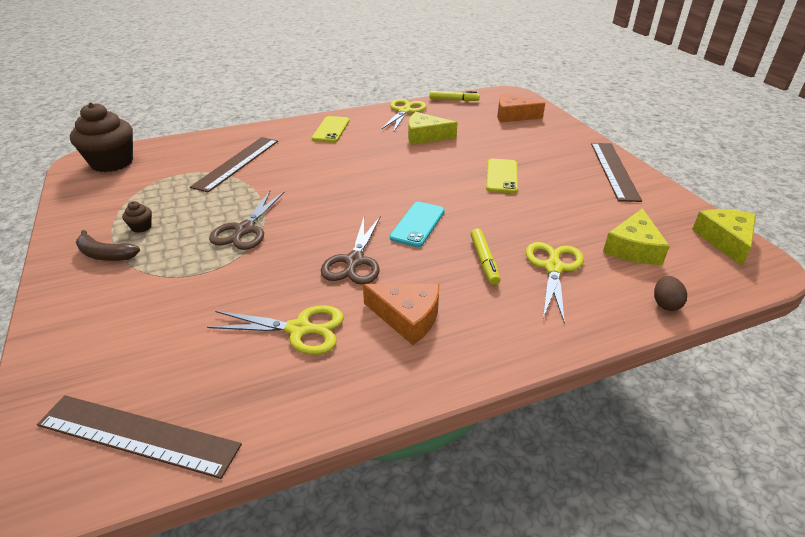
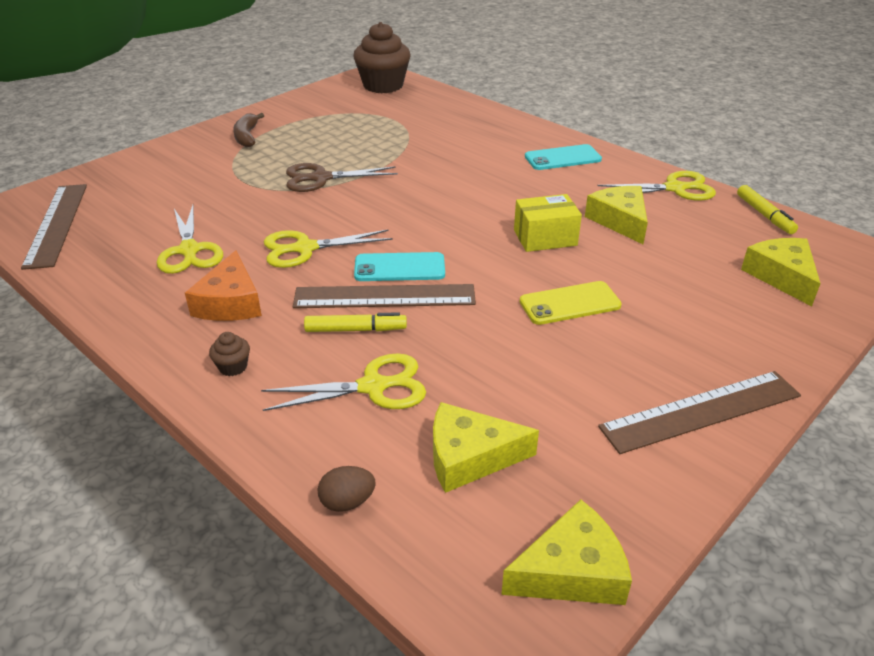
camera: 65 degrees right, 0 degrees up
brown cupcake [122,201,152,233] -> brown cupcake moved to [209,332,250,376]
brown ruler [190,137,278,192] -> brown ruler moved to [293,284,476,308]
yellow phone [312,116,350,143] -> turquoise phone [525,144,602,170]
brown scissors [321,217,380,285] -> yellow scissors [264,229,393,268]
yellow marker [471,228,501,285] -> yellow marker turned 150 degrees counterclockwise [304,312,407,332]
orange cheese [497,93,545,123] -> yellow cheese [741,238,821,306]
none -> yellow box [514,194,582,252]

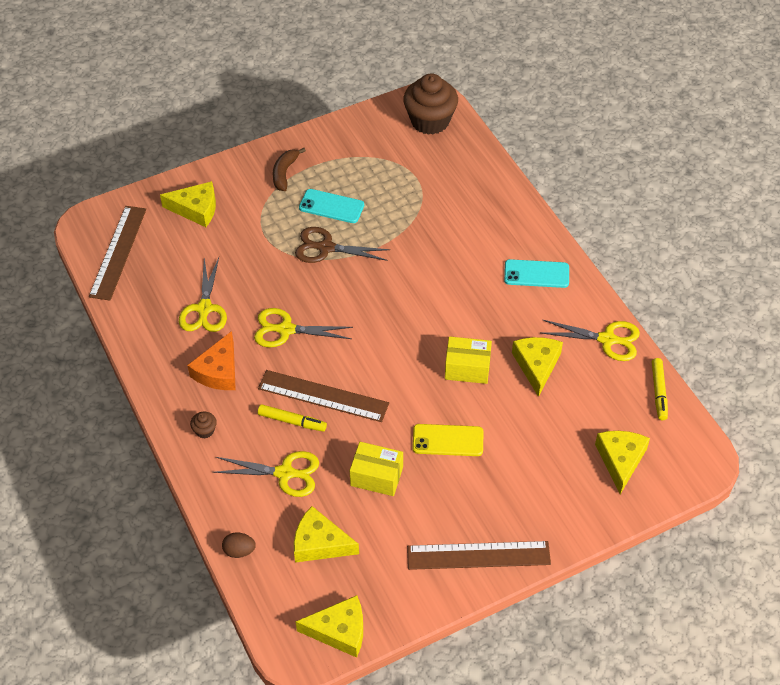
camera: 20 degrees right, 15 degrees up
turquoise phone [354,252,445,281] -> turquoise phone moved to [299,189,364,223]
none -> yellow cheese [160,181,216,227]
none -> yellow box [350,442,403,496]

